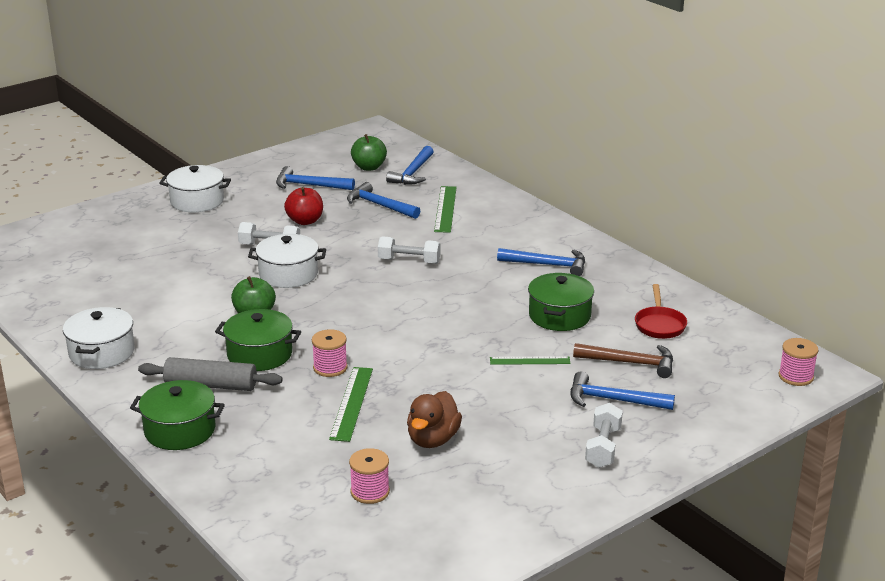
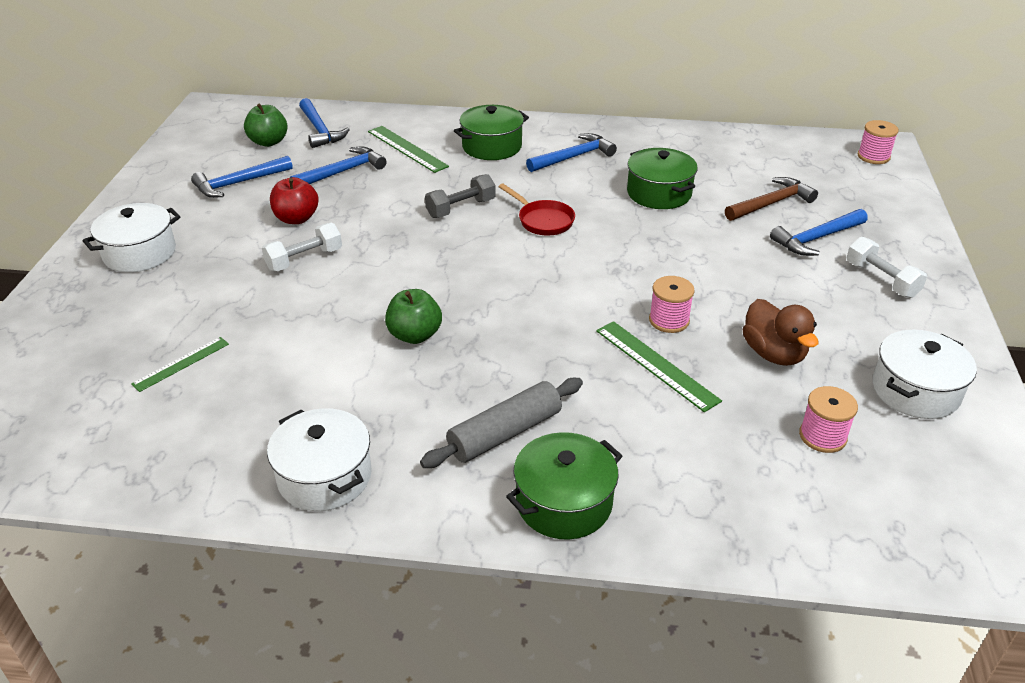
camera: 45 degrees left, 10 degrees up
green pot [215,309,301,371] -> green pot moved to [454,105,529,160]
white pot [248,234,326,288] -> white pot moved to [873,330,977,419]
pink spool [312,329,348,377] -> pink spool moved to [649,276,695,333]
blue hammer [347,182,420,219] -> blue hammer turned 150 degrees clockwise [290,147,386,184]
white dumbbell [378,236,441,264] -> grey dumbbell [425,174,496,218]
green ruler [490,356,571,365] -> green ruler moved to [131,337,229,392]
red pan [635,284,687,339] -> red pan moved to [499,184,575,236]

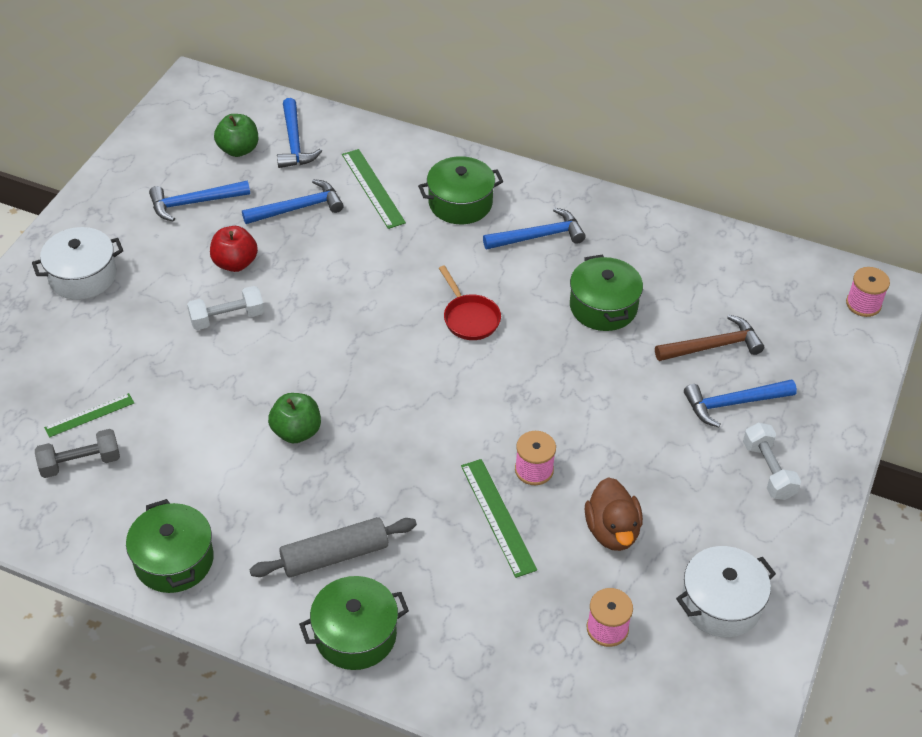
camera: 15 degrees right, 10 degrees up
white pot [267,408,372,511] -> green pot [126,499,214,593]
grey dumbbell [425,174,496,218] -> grey dumbbell moved to [35,429,120,478]

